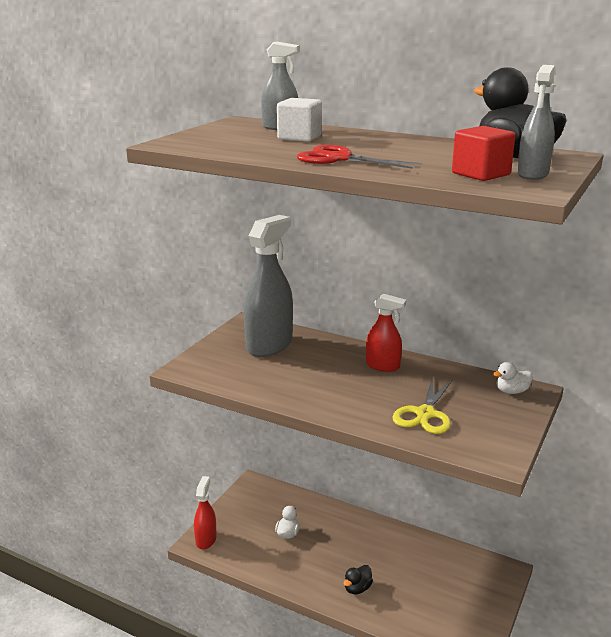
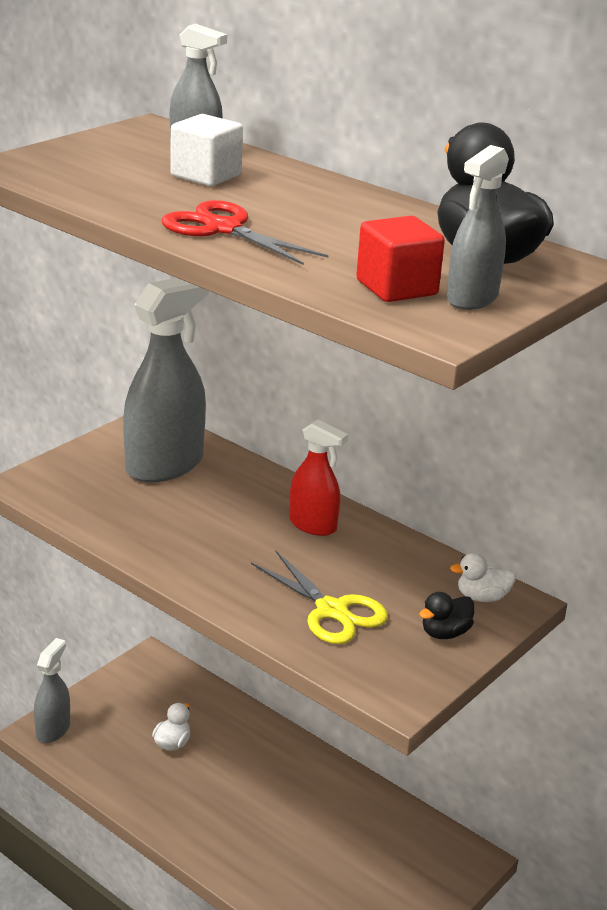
camera: 10 degrees right, 5 degrees up
red spray bottle [194,476,217,549] -> grey spray bottle [34,638,70,743]
black duck [344,565,373,594] -> black duck moved to [419,592,474,639]
yellow scissors [392,376,453,434] -> yellow scissors turned 75 degrees counterclockwise [251,550,388,644]

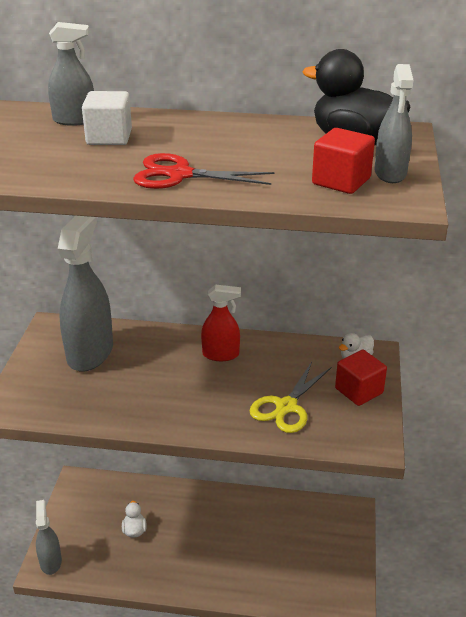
camera: 30 degrees left, 5 degrees up
yellow scissors [251,550,388,644] -> yellow scissors turned 105 degrees clockwise [249,362,331,433]
black duck [419,592,474,639] -> red cube [335,350,387,406]

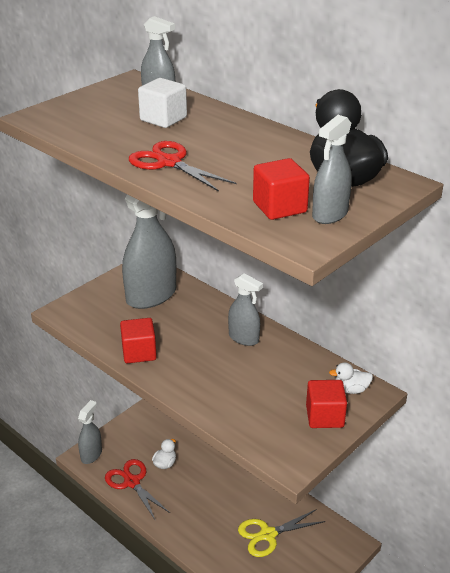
camera: 35 degrees right, 0 degrees up
red spray bottle [201,284,241,361] -> grey spray bottle [228,273,263,346]
yellow scissors [249,362,331,433] -> yellow scissors moved to [238,509,325,557]
none -> red scissors [105,459,170,521]
none -> red cube [120,318,157,364]

